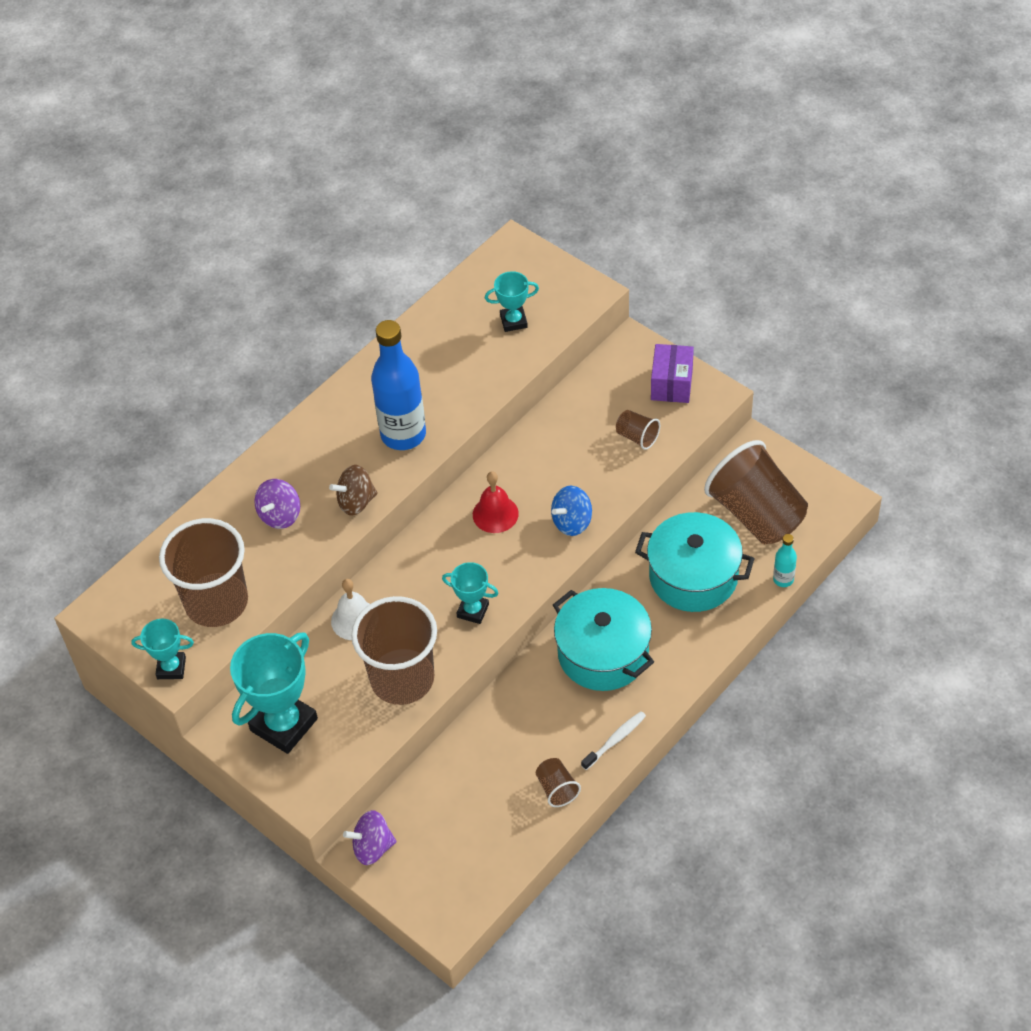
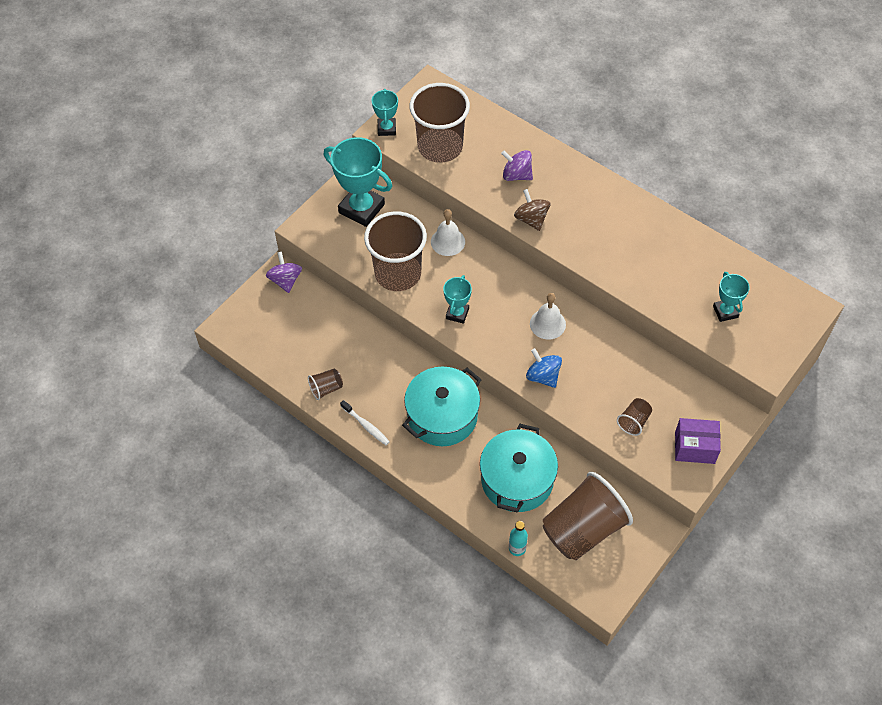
camera: 85 degrees right, 5 degrees up
blue bottle [371,320,426,450] -> none
red bell [473,471,519,533] -> white bell [530,293,566,340]

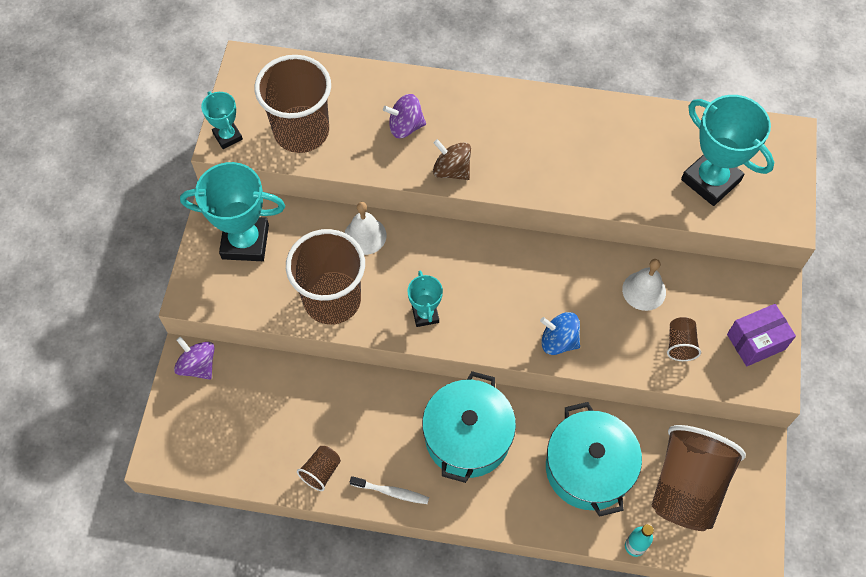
camera: 30 degrees left, 5 degrees up
white bell [530,293,566,340] -> white bell moved to [622,259,666,311]
turquoise trophy [713,272,750,322] -> turquoise trophy [681,95,774,206], size x1.87

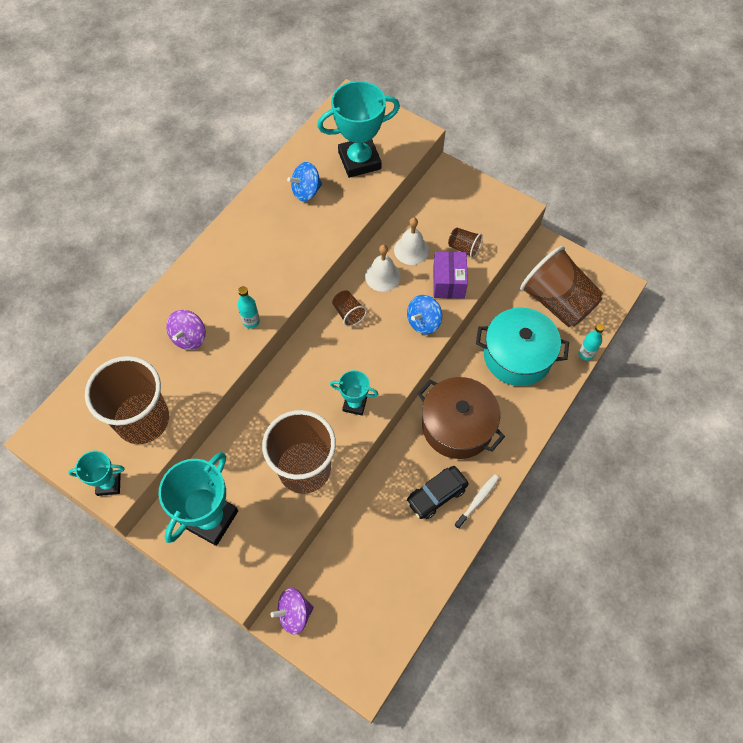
camera: 65 degrees left, 0 degrees up
brown cup [297,446,341,491] -> brown cup moved to [332,290,367,327]
white bell [345,202,387,255] -> white bell moved to [365,245,401,292]
turquoise pot [422,371,516,483] -> brown pot [417,377,505,459]
brown spinning top [433,139,471,180] -> turquoise bottle [238,286,260,329]
purple box [727,304,796,366] -> purple box moved to [433,252,468,299]
none -> blue spinning top [287,162,322,202]
none -> black car [406,466,468,519]

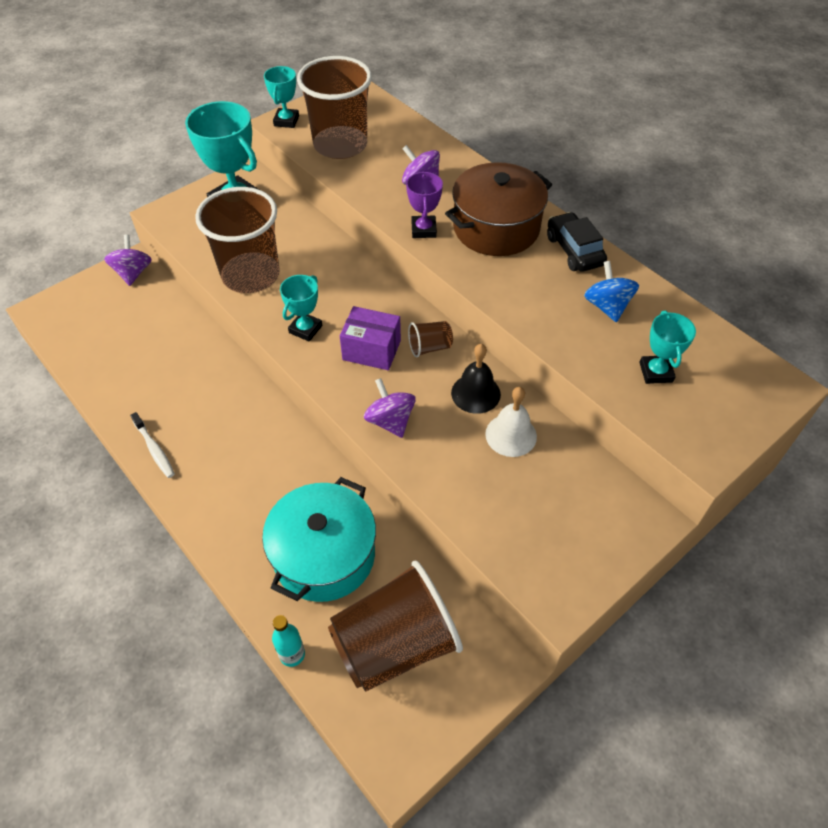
camera: 105 degrees right, 10 degrees down
turquoise bottle [238,286,260,329] -> purple trophy [406,172,443,238]
turquoise trophy [317,81,400,178] -> turquoise trophy [639,311,696,384], size x0.53
white bell [365,245,401,292] -> black bell [451,344,501,414]
black car [406,466,468,519] -> black car moved to [547,212,607,272]
blue spinning top [407,295,442,335] -> purple spinning top [364,378,416,438]
brown pot [417,377,505,459] -> brown pot moved to [445,162,552,256]
purple box [433,252,468,299] -> purple box moved to [340,306,401,370]
brown cup [448,227,483,258] -> none

